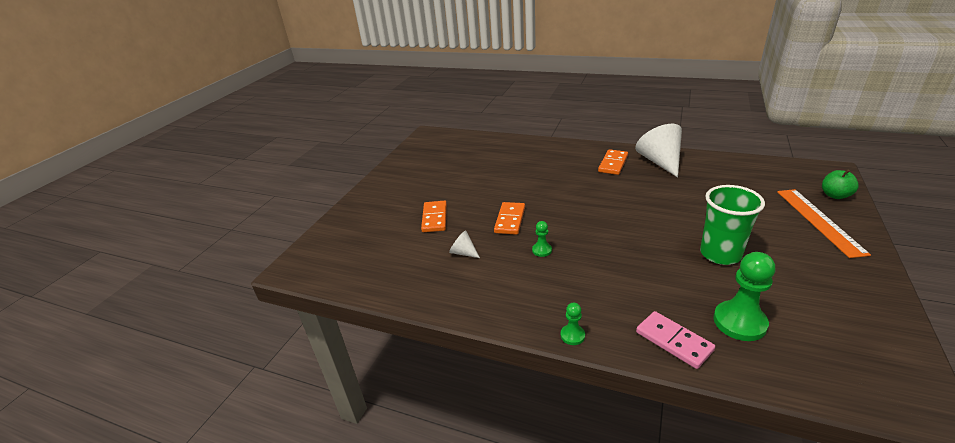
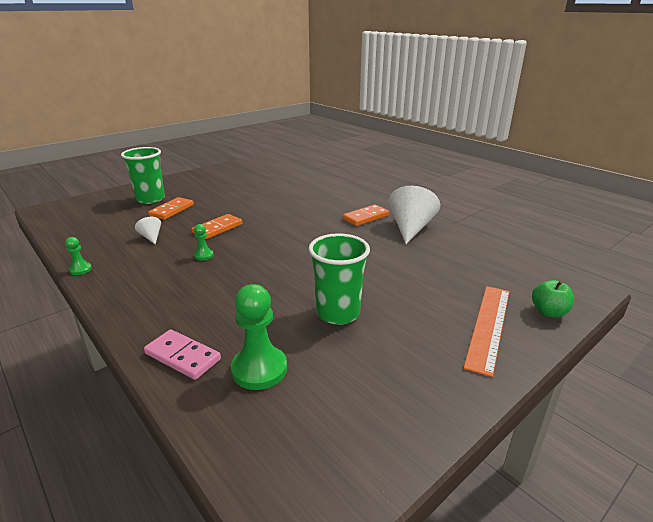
camera: 25 degrees right, 5 degrees down
green pawn [561,303,585,345] -> green pawn moved to [65,237,92,275]
pink domino [636,311,715,369] -> pink domino turned 45 degrees counterclockwise [144,329,221,380]
none -> green cup [121,147,165,204]

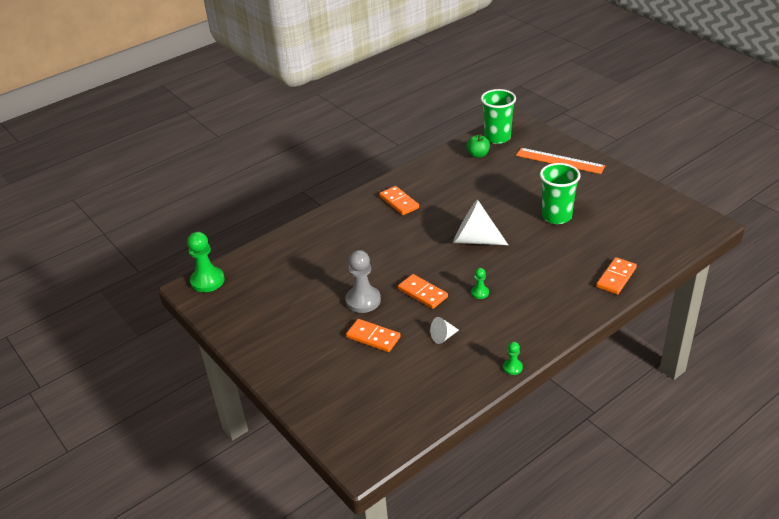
camera: 85 degrees left, 10 degrees up
green cup [121,147,165,204] -> green cup moved to [481,89,516,144]
pink domino [144,329,221,380] -> orange domino [596,257,637,295]
green pawn [231,284,287,390] -> green pawn moved to [187,232,224,292]
white cone [389,186,440,244] -> white cone moved to [453,199,508,245]
green apple [532,280,574,318] -> green apple moved to [466,134,490,158]
none -> grey pawn [345,250,381,313]

